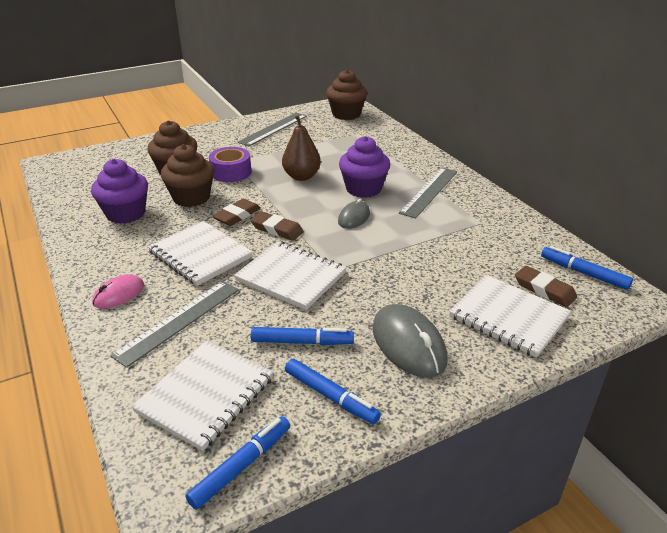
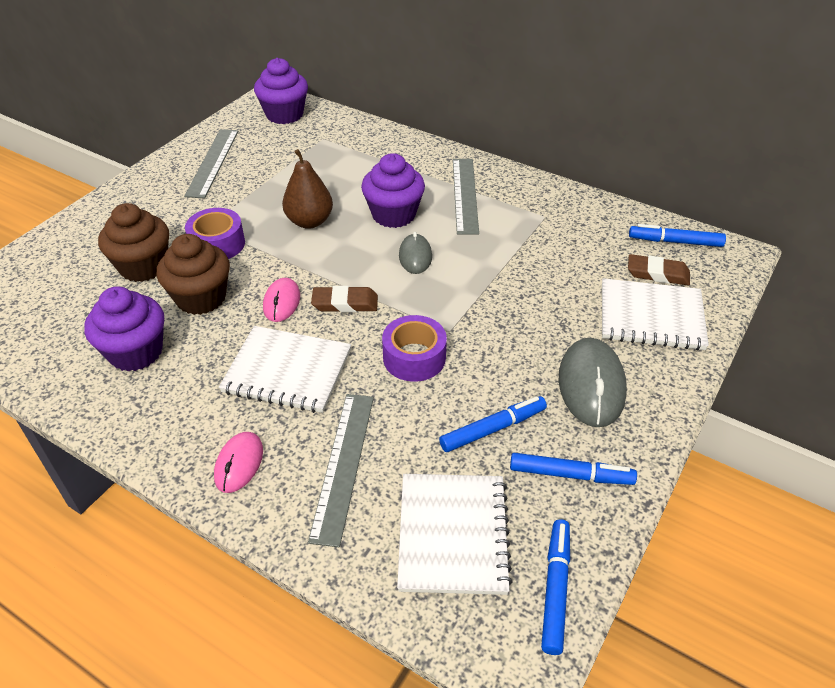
camera: 30 degrees left, 10 degrees up
brown eraser [212,199,261,226] -> pink mouse [263,278,300,322]
white notebook [234,241,347,310] -> purple tape [382,315,447,382]
brown cupcake [326,69,367,120] -> purple cupcake [254,58,308,124]
grey mouse [372,304,448,378] -> grey mouse turned 60 degrees clockwise [559,338,627,427]

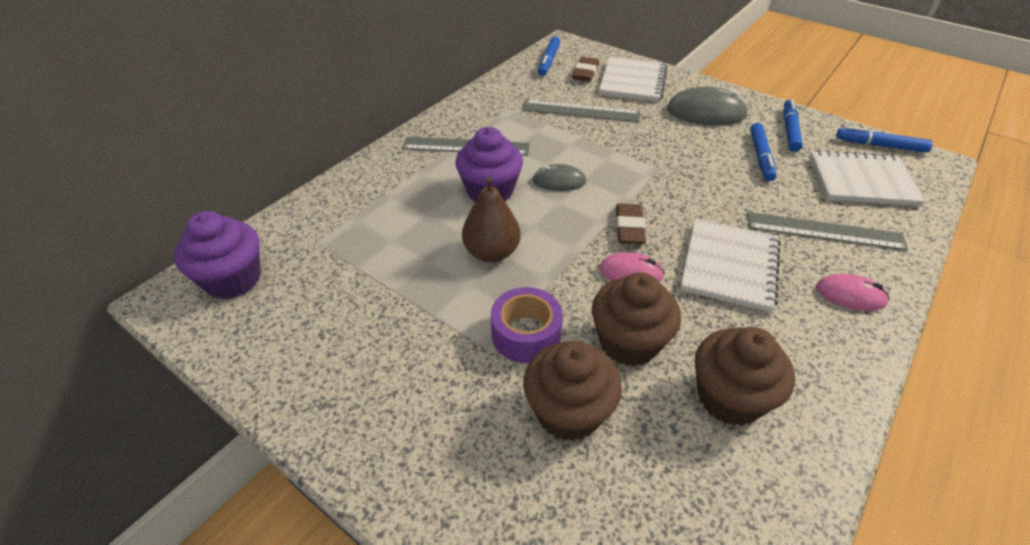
camera: 85 degrees left, 0 degrees up
purple cupcake [84,286,164,371] -> brown cupcake [695,327,795,426]
grey ruler [184,129,239,198] -> grey ruler moved to [522,100,640,122]
purple tape [382,315,447,382] -> none
blue marker [439,396,547,452] -> blue marker turned 150 degrees counterclockwise [750,123,776,181]

